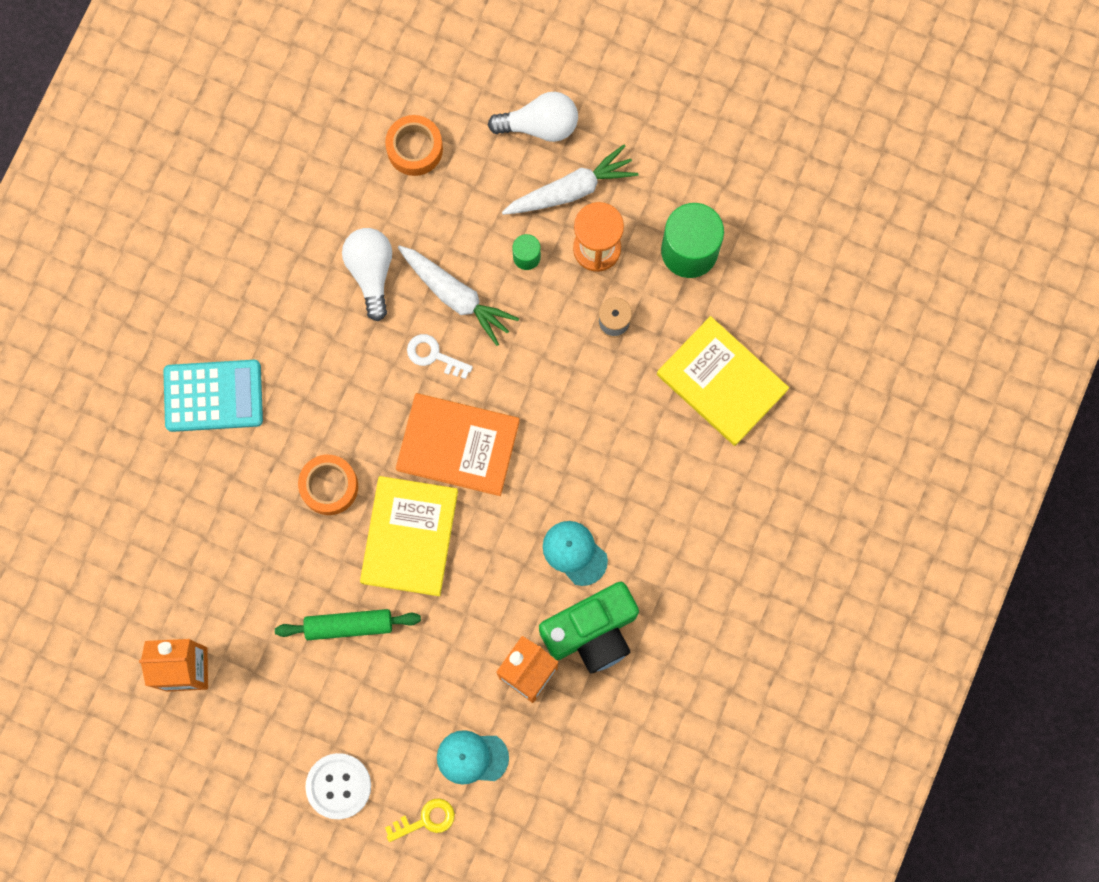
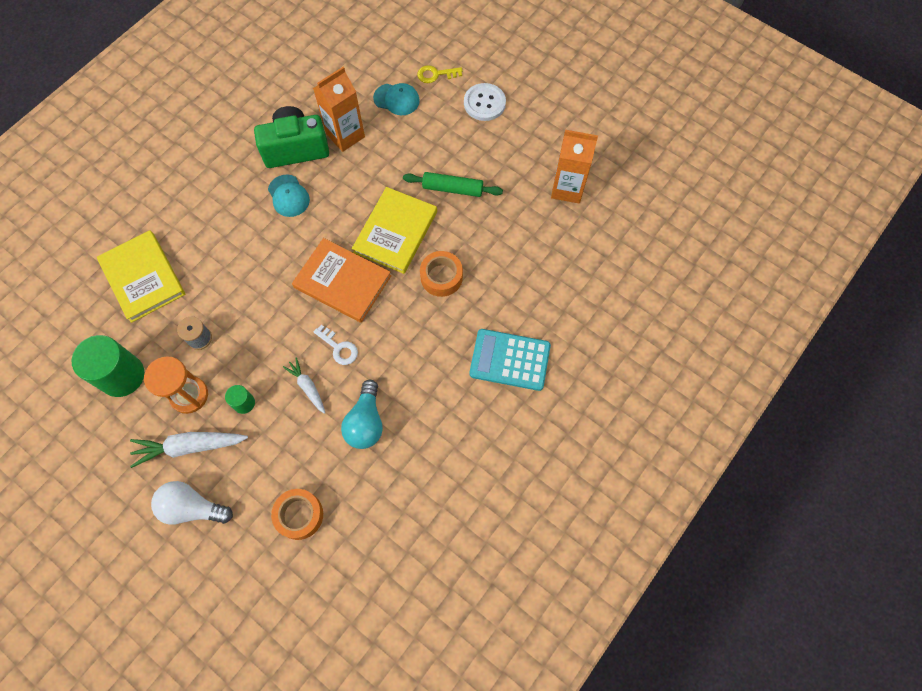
camera: 165 degrees left, 10 degrees down
white light bulb [342,228,392,321] -> turquoise light bulb [341,380,383,449]
white carrot [398,245,519,346] -> white carrot [283,358,325,414], size x0.59

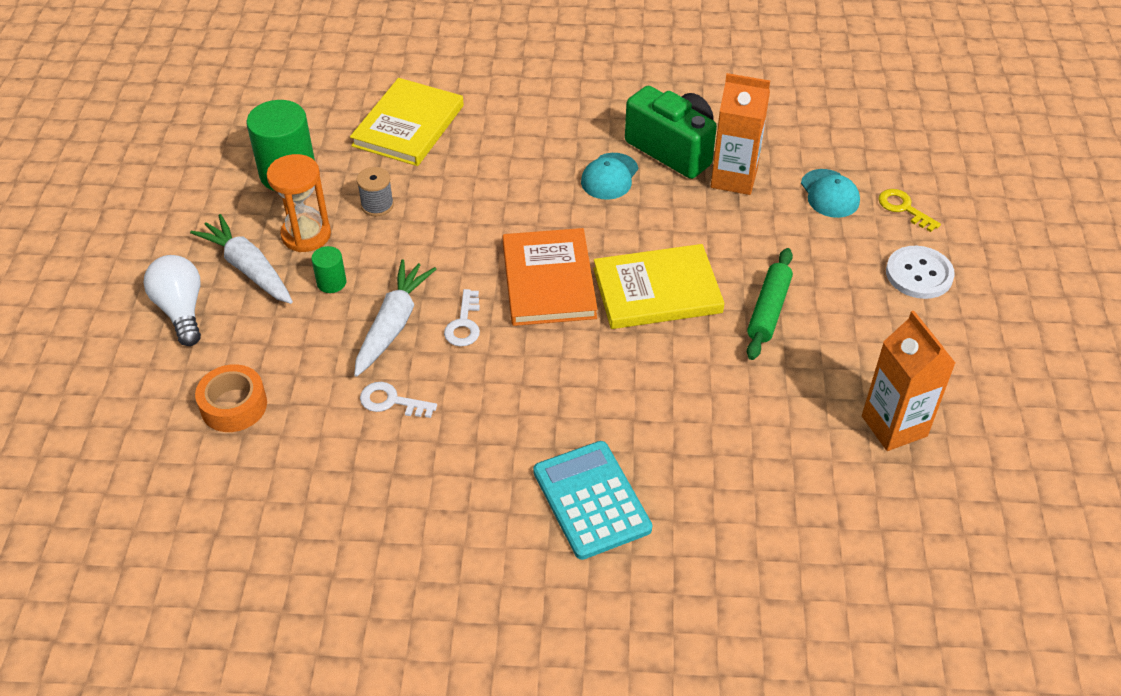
camera: 55 degrees right, 20 degrees down
white carrot [283,358,325,414] -> white carrot [354,259,436,377], size x1.69
turquoise light bulb [341,380,383,449] -> white key [360,382,437,418]
green rolling pin [403,172,503,197] -> green rolling pin turned 45 degrees clockwise [747,248,793,360]
orange tape [420,251,463,297] -> none

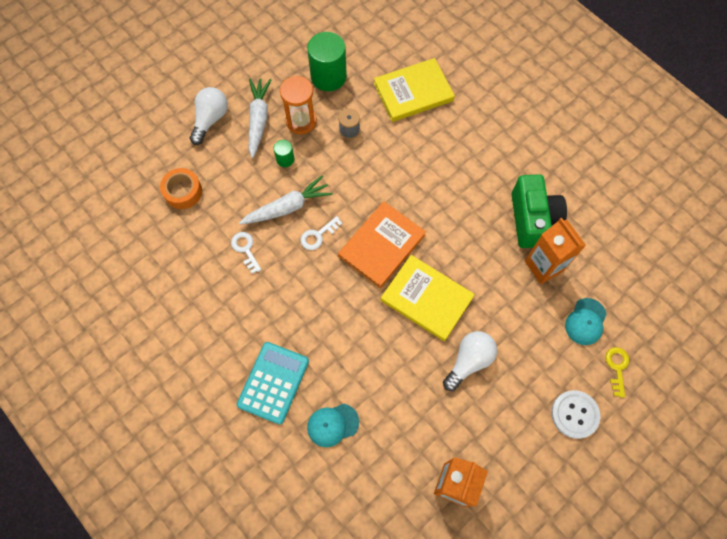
camera: 45 degrees right, 20 degrees up
turquoise cap [581,153,638,200] -> turquoise cap moved to [307,404,359,447]
green rolling pin [747,248,793,360] -> white light bulb [443,331,497,391]

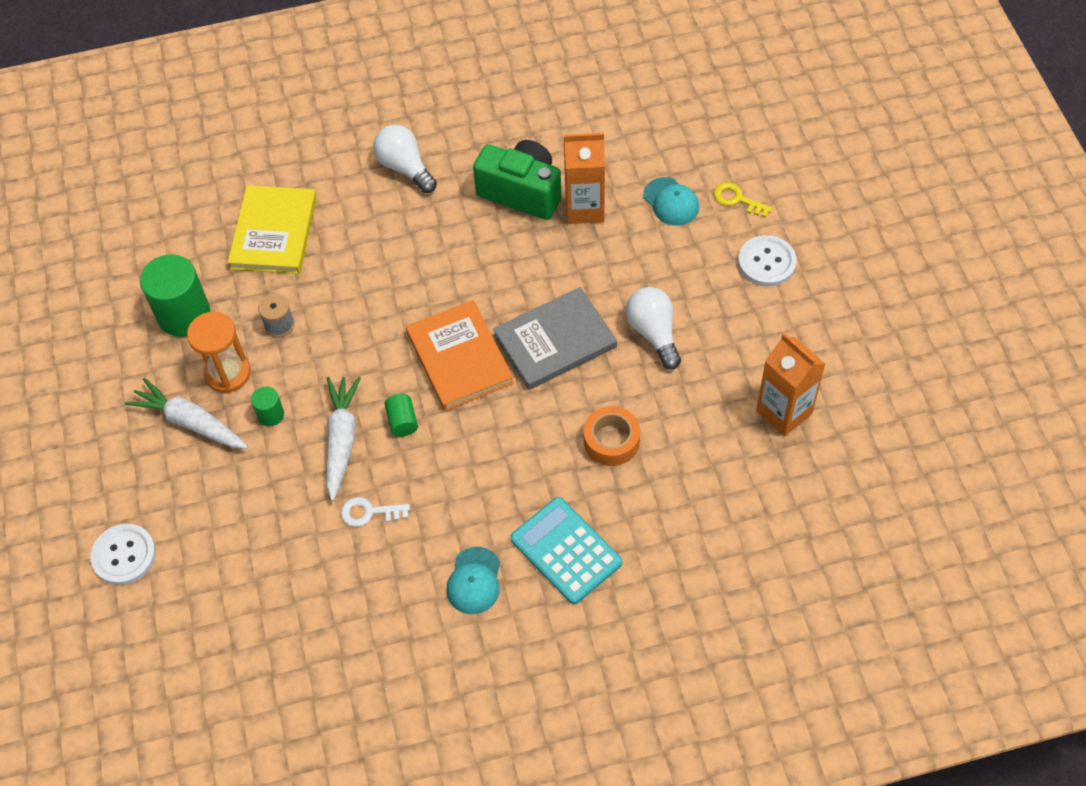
camera: 60 degrees left, 10 degrees down
orange tape [160,168,202,209] -> orange tape moved to [584,406,640,466]
white light bulb [190,87,228,145] -> white light bulb moved to [373,125,437,193]
white key [300,216,342,250] -> green cylinder [385,394,418,437]
turquoise cap [307,404,359,447] -> turquoise cap moved to [446,547,500,614]
yellow book [381,255,475,341] -> grey book [493,287,617,390]
none -> white button [90,524,156,585]

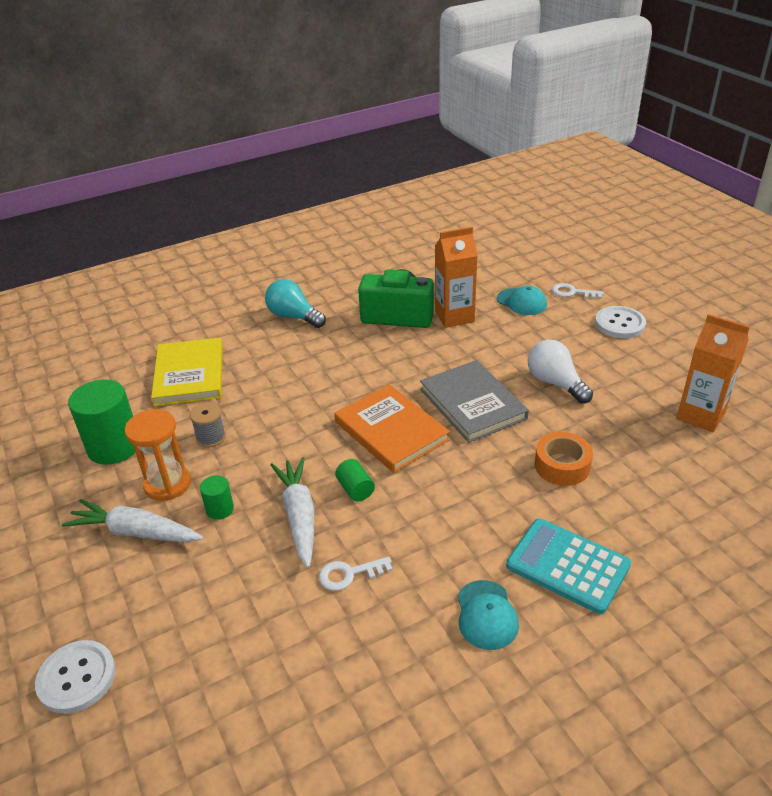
camera: 15 degrees left, 20 degrees down
white light bulb [373,125,437,193] -> turquoise light bulb [265,279,326,328]
grey book [493,287,617,390] -> grey book turned 75 degrees counterclockwise [420,360,529,443]
yellow key [713,182,772,218] -> white key [552,283,604,299]

